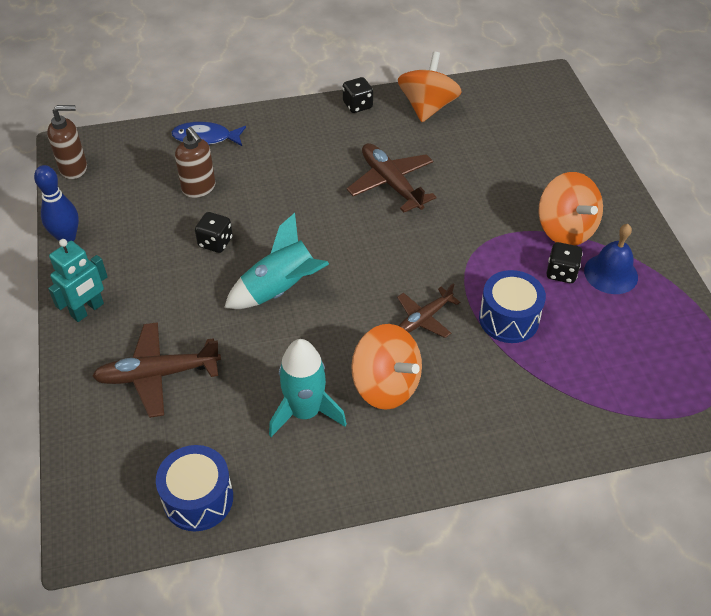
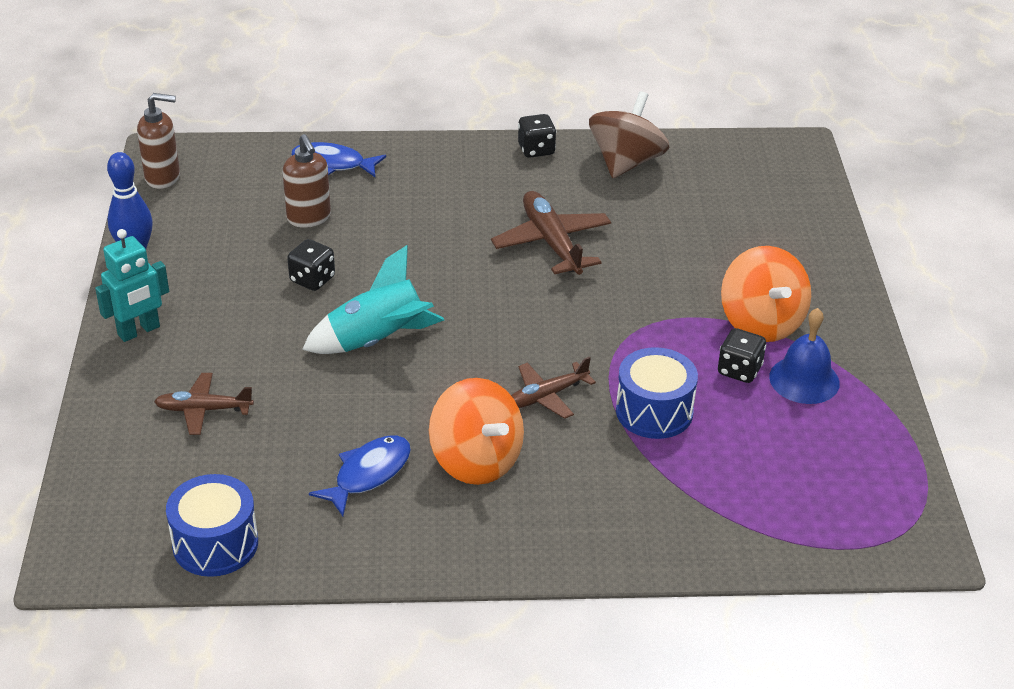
camera: 10 degrees right, 10 degrees down
brown plane [92,322,221,418] -> brown plane [154,373,254,435], size x0.63
turquoise rocket [269,339,347,437] -> blue fish [309,435,411,516]
orange spinning top [398,51,462,122] -> brown spinning top [589,91,670,178]

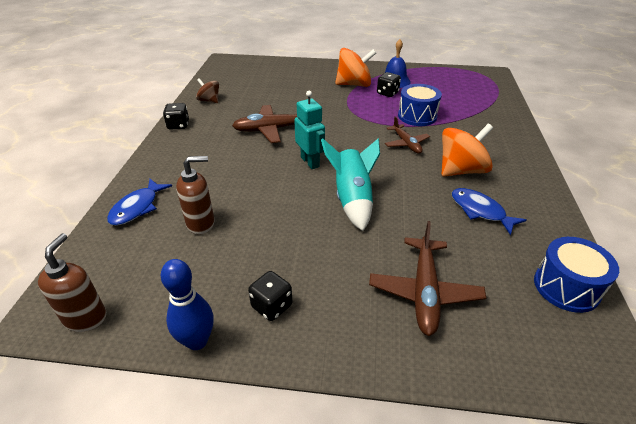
camera: 80 degrees left, 0 degrees up
turquoise robot [95,229,169,342] -> turquoise robot moved to [294,91,325,169]
brown plane [154,373,254,435] -> brown plane [369,221,486,336], size x1.58
black dice [287,239,335,291] -> black dice moved to [248,271,292,321]
brown spinning top [589,91,670,178] -> brown spinning top [196,78,219,103], size x0.57

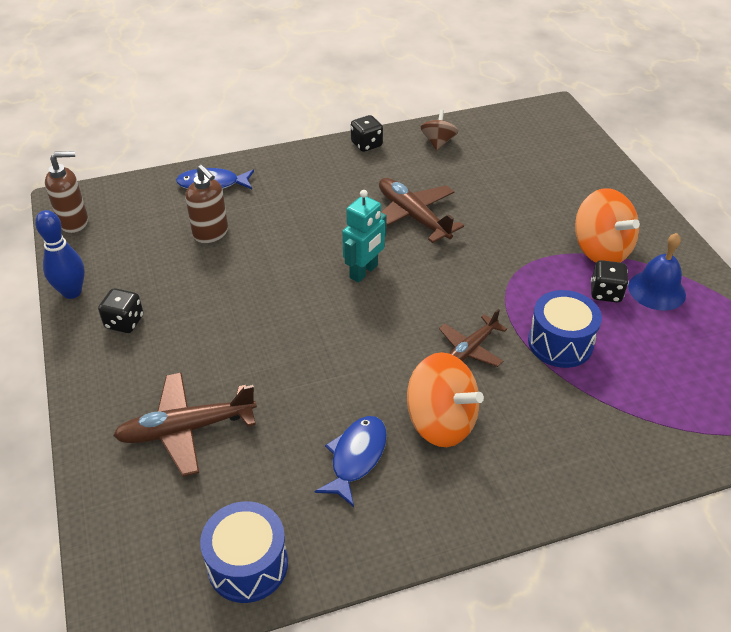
camera: 65 degrees right, 5 degrees up
turquoise rocket [321,138,380,231] -> none

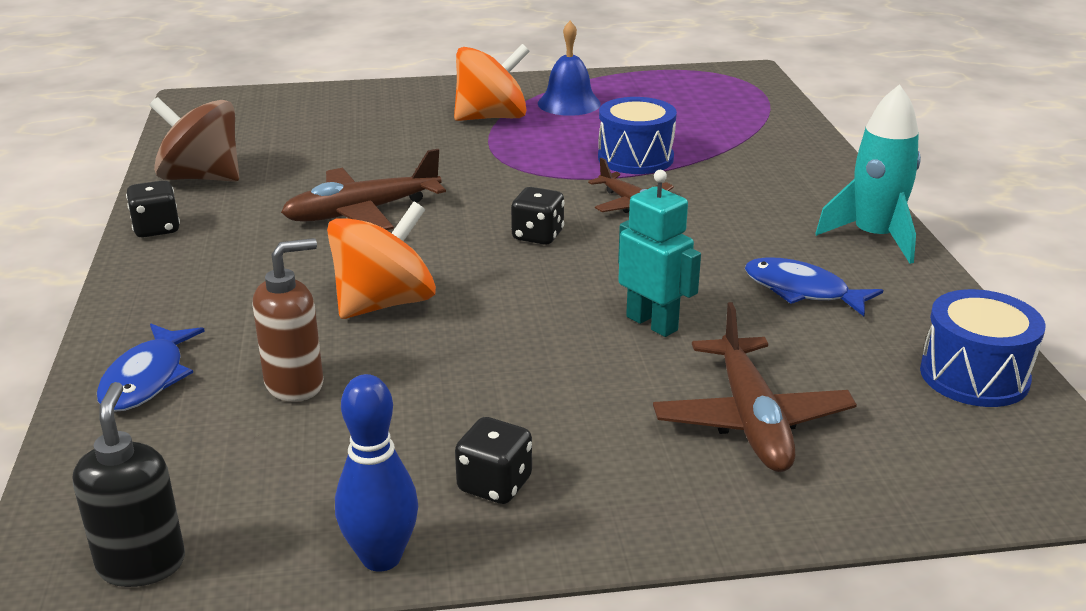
camera: 80 degrees left, 15 degrees down
brown soap dispenser [45,151,88,233] -> black soap dispenser [73,382,185,587]
turquoise robot [342,190,387,283] -> turquoise robot moved to [618,170,701,337]
orange spinning top [407,352,484,447] -> orange spinning top moved to [327,202,436,319]
brown spinning top [420,110,458,150] -> brown spinning top [150,97,239,182], size x1.74
black dice [591,260,629,303] -> black dice moved to [511,187,565,245]
none -> turquoise rocket [815,84,921,264]

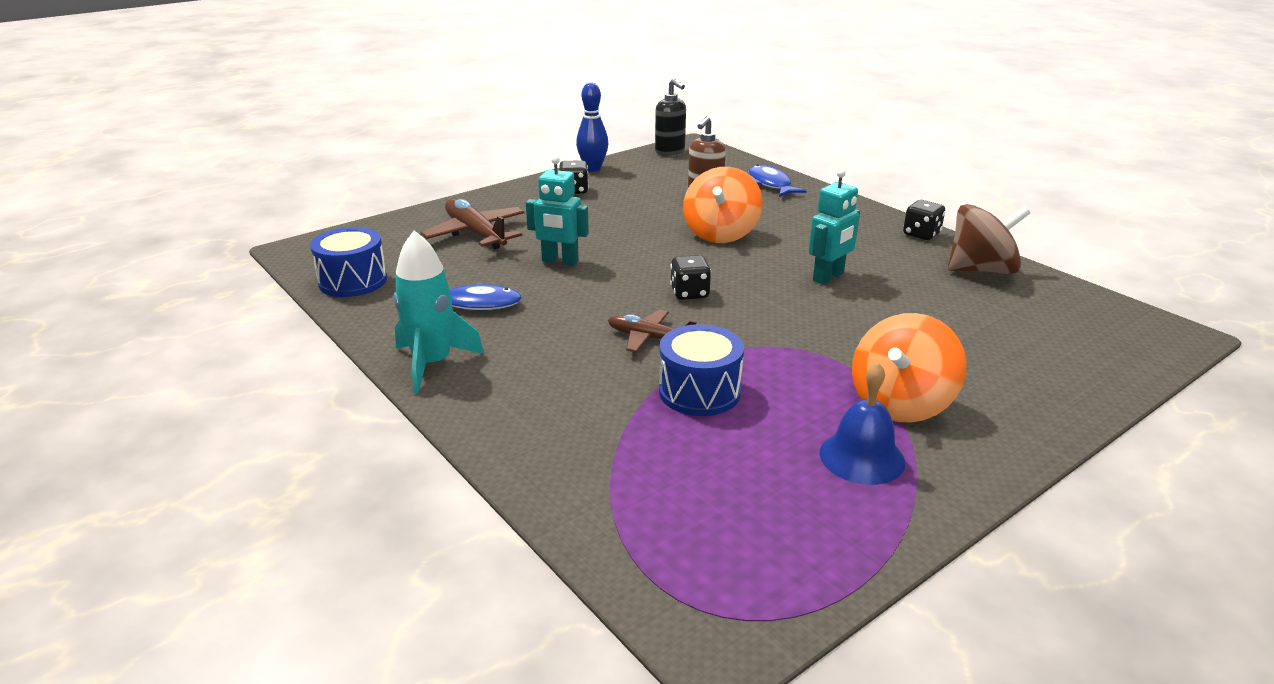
camera: 150 degrees right, 0 degrees up
brown plane [281,149,446,230] -> turquoise robot [809,169,860,285]

